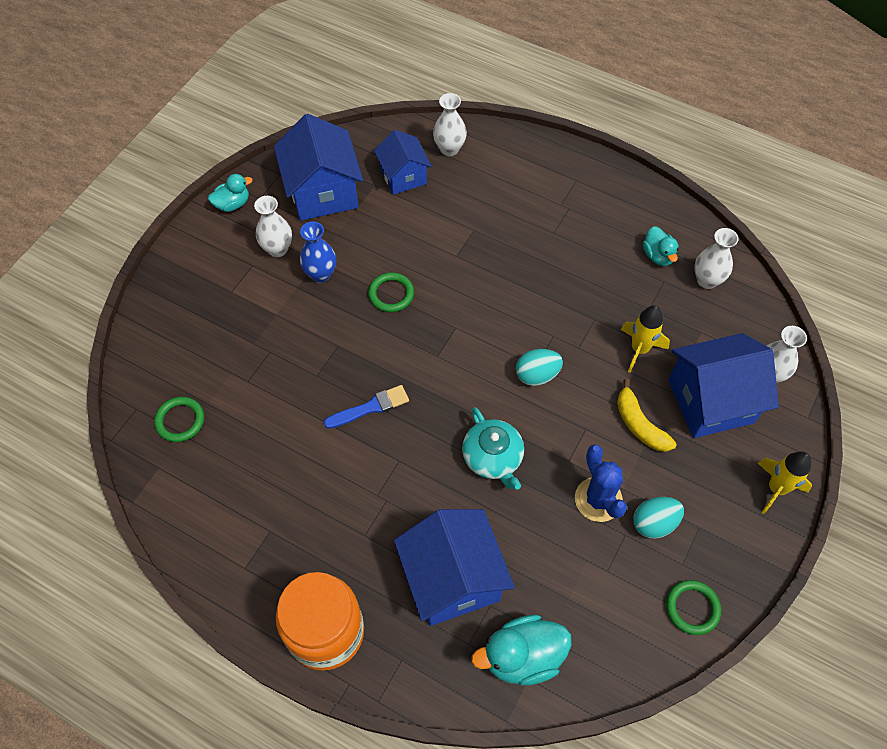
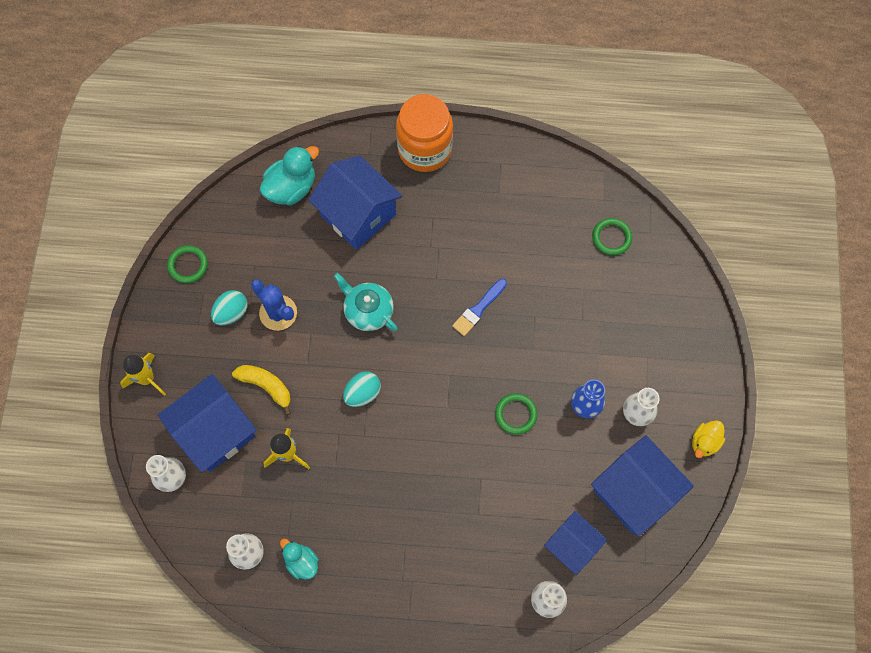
camera: 155 degrees right, 10 degrees up
turquoise duck [208,174,253,212] -> yellow duck [692,420,725,458]

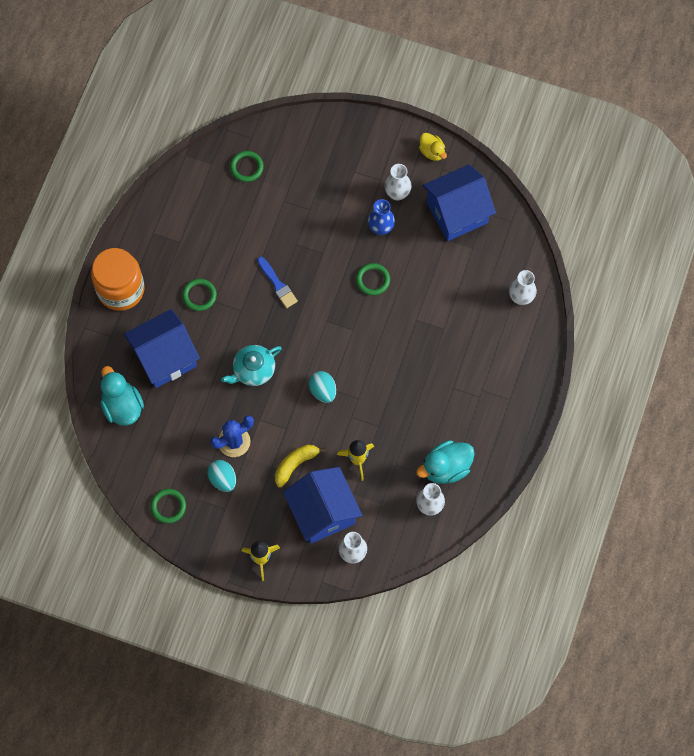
camera: 75 degrees left, 0 degrees up
turquoise duck [280,539,319,579] -> turquoise duck [416,440,475,484], size x1.65
blue house [544,511,607,575] -> none
none -> green ring [182,279,217,311]

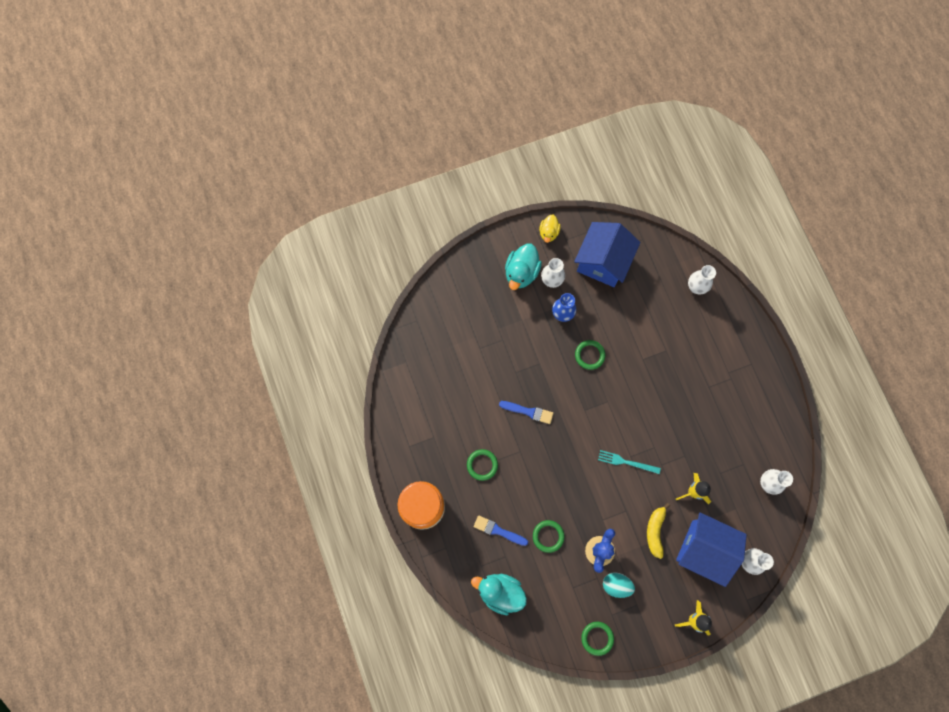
camera: 40 degrees left, 5 degrees up
blue house [124,309,200,388] -> blue brush [474,515,528,546]
turquoise teapot [221,345,282,386] -> none
green ring [230,151,264,182] -> green ring moved to [533,520,565,553]
turquoise egg [309,371,336,403] -> turquoise fork [598,450,661,474]
turquoise duck [416,440,475,484] -> turquoise duck moved to [505,244,542,290]
yellow duck [419,133,447,161] -> yellow duck turned 90 degrees clockwise [539,214,561,243]

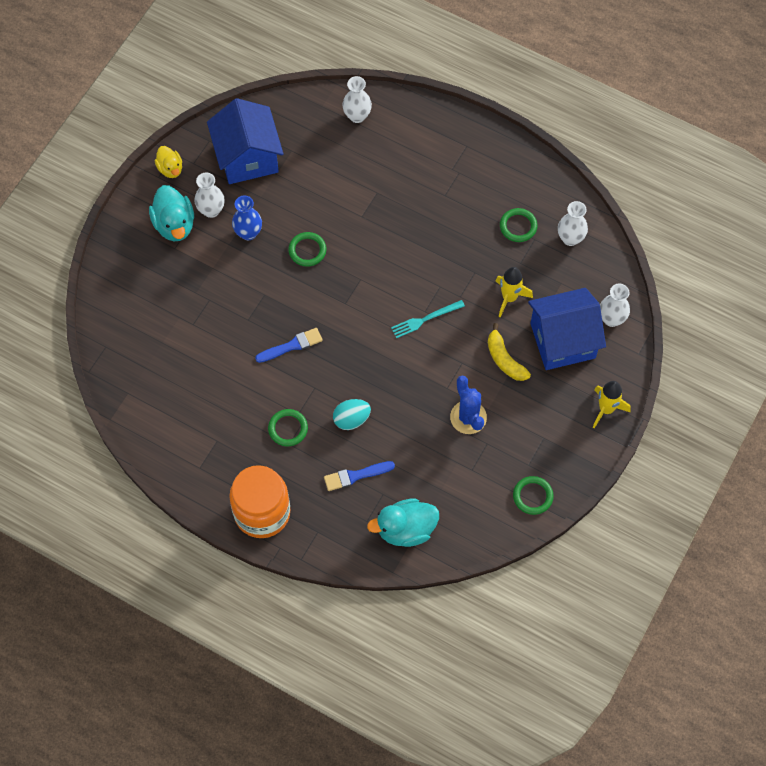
camera: 40 degrees left, 10 degrees down
green ring [533,520,565,553] -> green ring moved to [500,208,538,242]
turquoise egg [603,572,635,598] -> turquoise egg moved to [333,399,371,430]

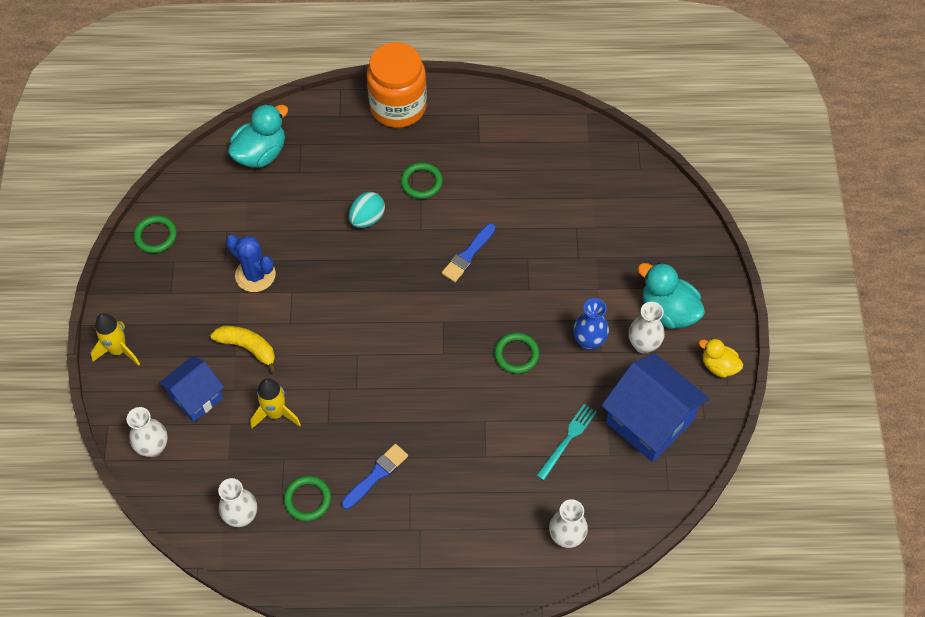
camera: 150 degrees right, 5 degrees down
blue brush [324,461,395,491] -> blue brush moved to [341,444,408,509]
turquoise fork [391,300,465,338] -> turquoise fork moved to [536,404,597,481]
blue house [528,288,606,370] -> blue house [159,356,224,422], size x0.62

